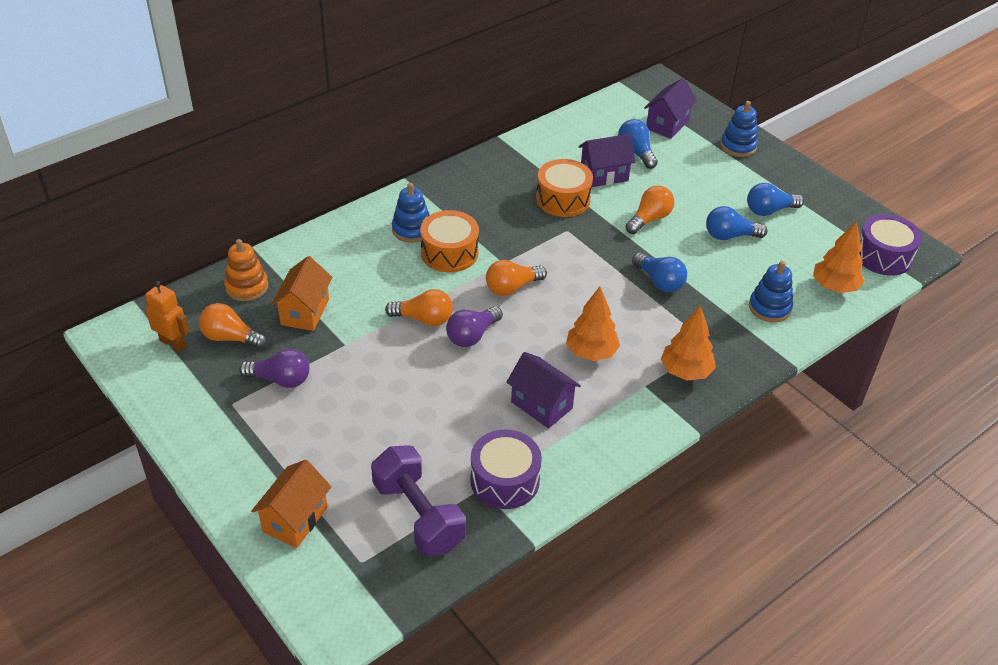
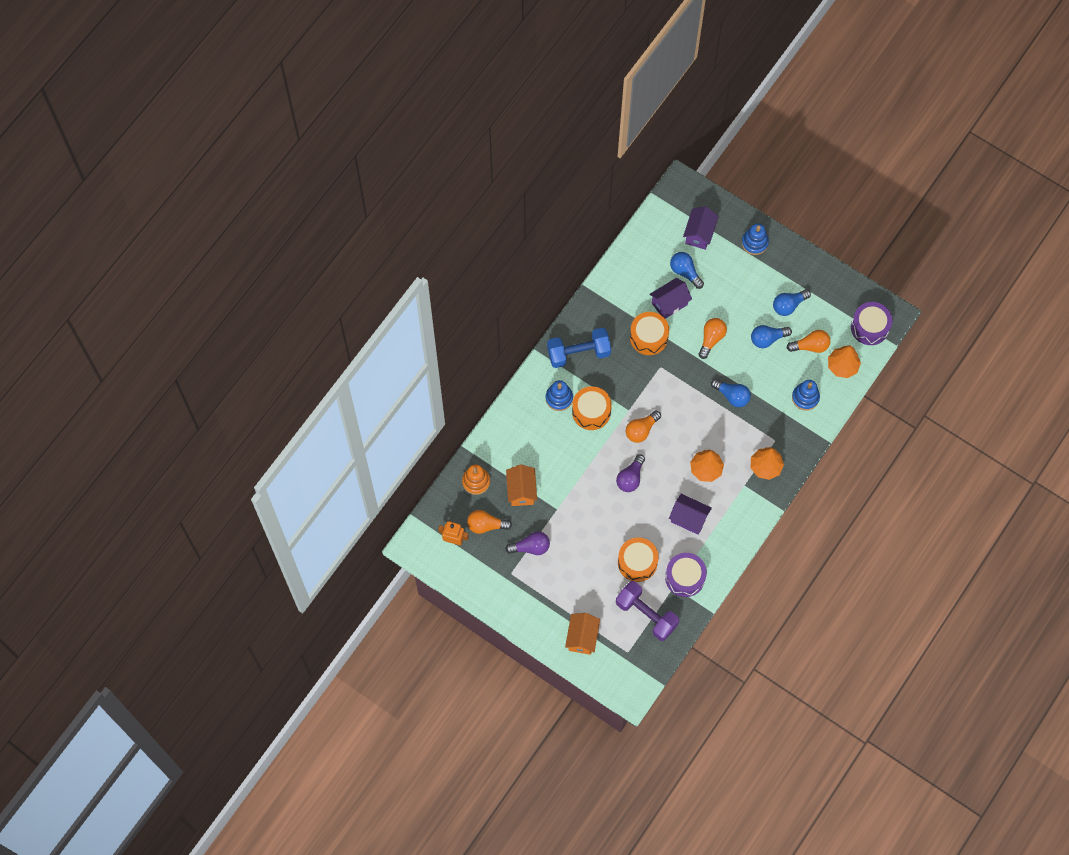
camera: 15 degrees left, 25 degrees up
orange light bulb [385,289,453,326] -> orange light bulb moved to [787,330,830,353]
none -> blue dumbbell [547,328,611,368]
none -> orange drum [618,538,659,582]

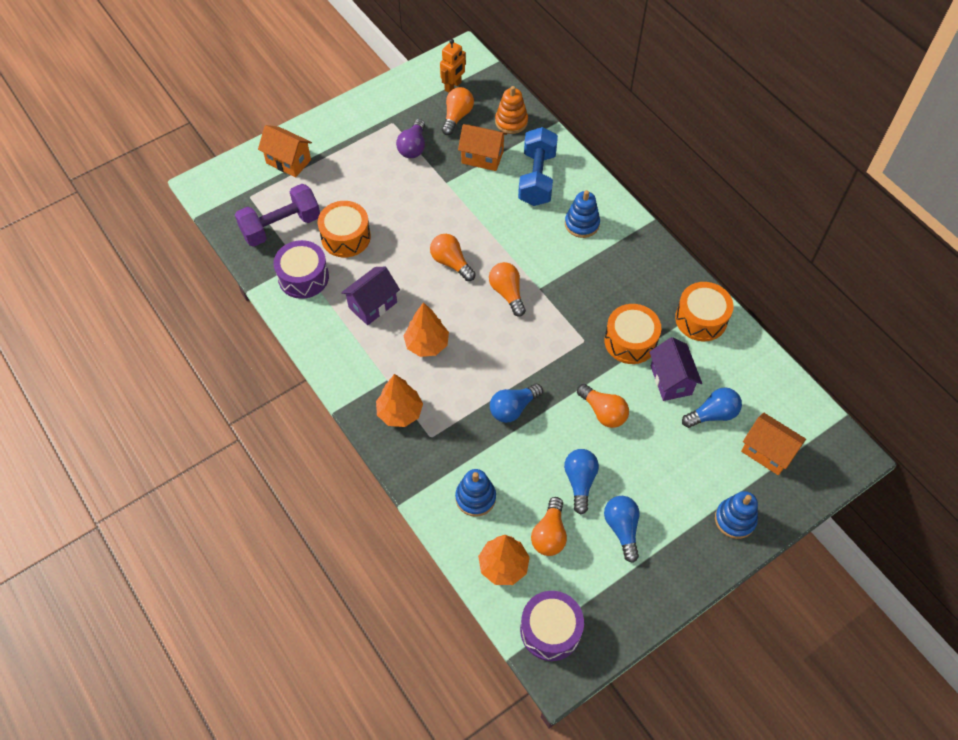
camera: 110 degrees right, 10 degrees down
blue dumbbell [547,328,611,368] -> blue dumbbell moved to [518,127,558,206]
orange drum [572,386,612,430] -> orange drum moved to [675,282,734,341]
purple light bulb [616,454,645,492] -> orange light bulb [430,234,476,281]
purple house [683,206,719,250] -> orange house [741,412,806,475]

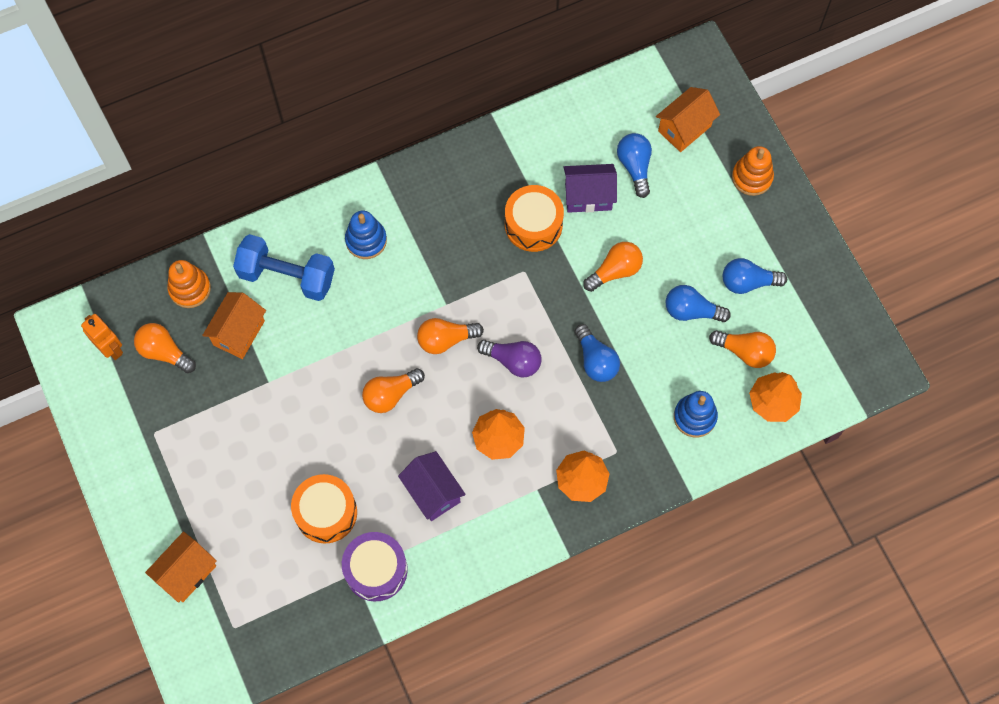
camera: 80 degrees left, 10 degrees up
purple dumbbell [235,184,320,247] -> none
purple light bulb [396,119,425,158] -> purple light bulb moved to [477,340,541,377]
purple drum [520,591,584,661] -> none
orange drum [675,282,734,341] -> none
blue stacking toy [715,491,758,539] -> orange stacking toy [732,146,774,196]

